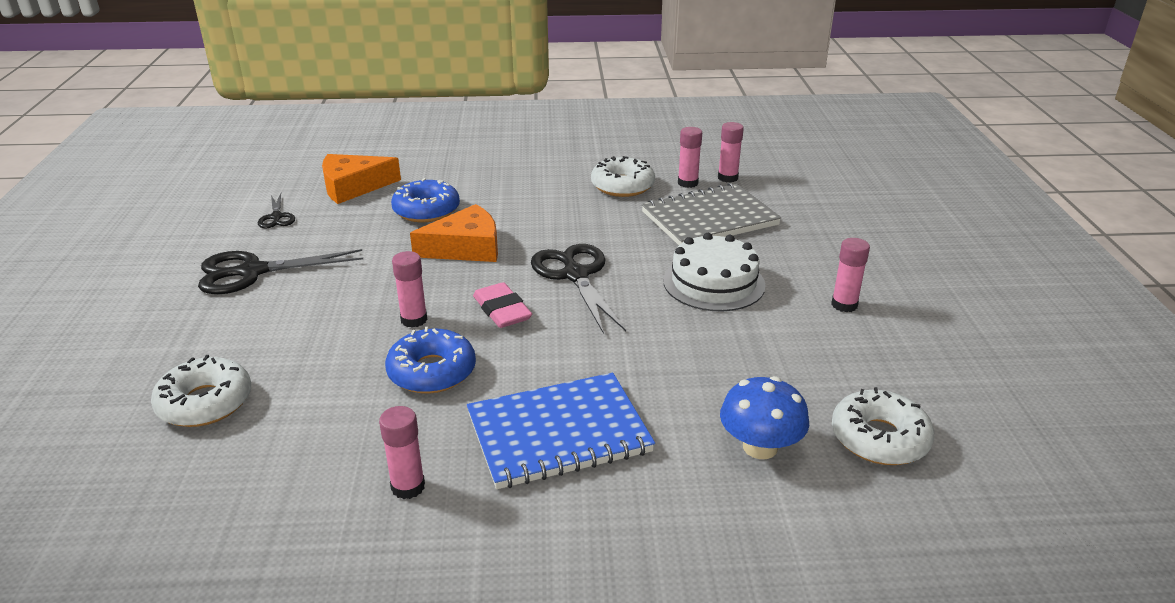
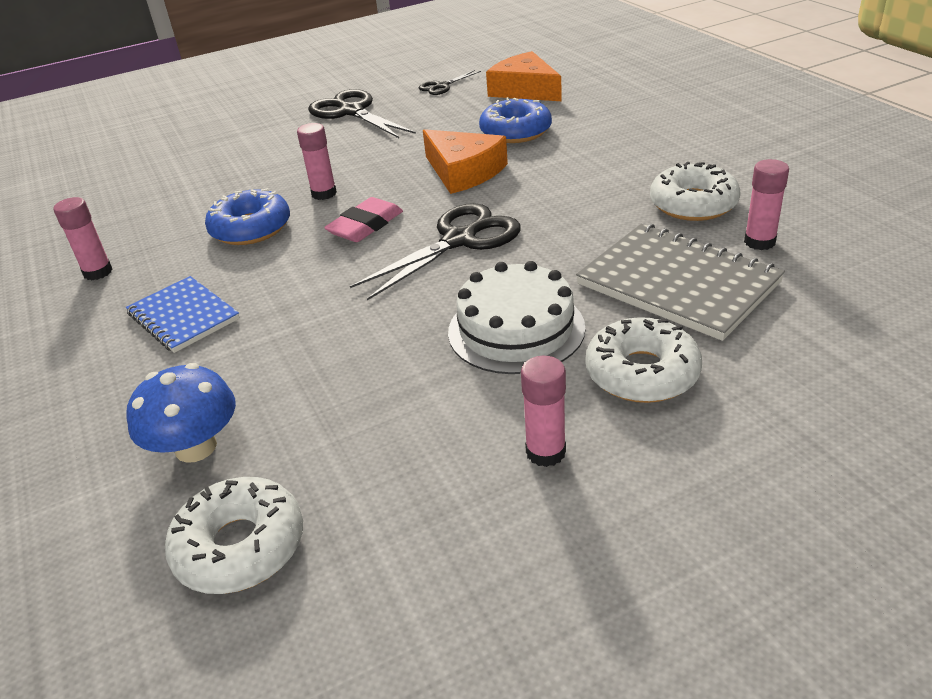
camera: 70 degrees right, 5 degrees up
white donut [151,355,251,427] -> white donut moved to [586,317,702,403]
blue notebook [467,373,655,489] -> blue notebook [126,276,240,353], size x0.63
pink glue stick [718,122,744,183] -> none

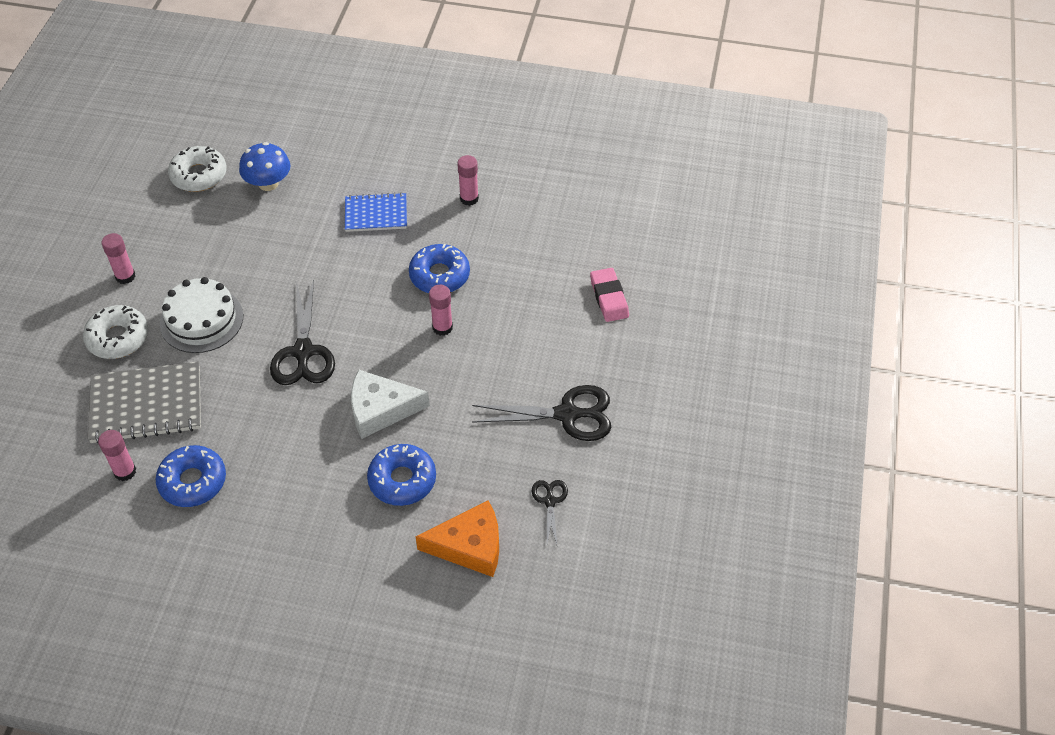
camera: 125 degrees right, 15 degrees up
pink eraser [324,197,403,242] -> pink eraser moved to [590,268,629,322]
orange cheese [423,129,508,194] -> white cheese [351,369,430,439]
white donut [650,162,741,221] -> blue donut [156,445,226,507]

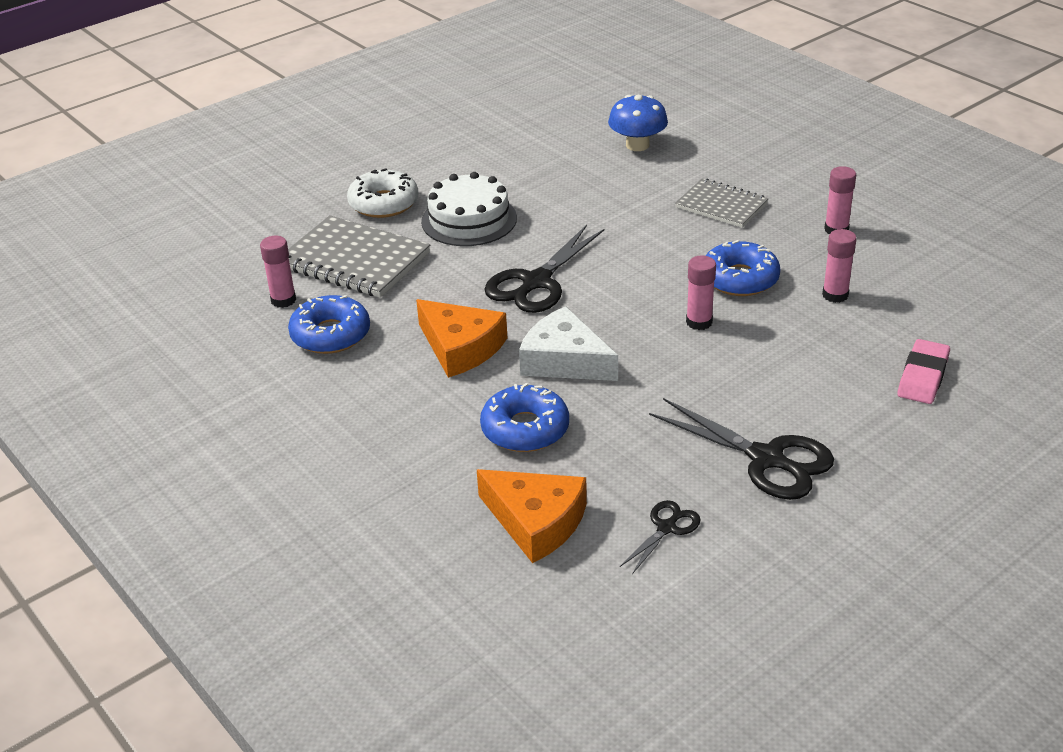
camera: 40 degrees right, 15 degrees down
pink glue stick [102,233,136,284] -> pink glue stick moved to [822,229,857,303]
white donut [168,146,227,192] -> none
blue notebook [345,192,407,232] -> grey notebook [675,179,769,228]
none -> orange cheese [416,299,507,378]

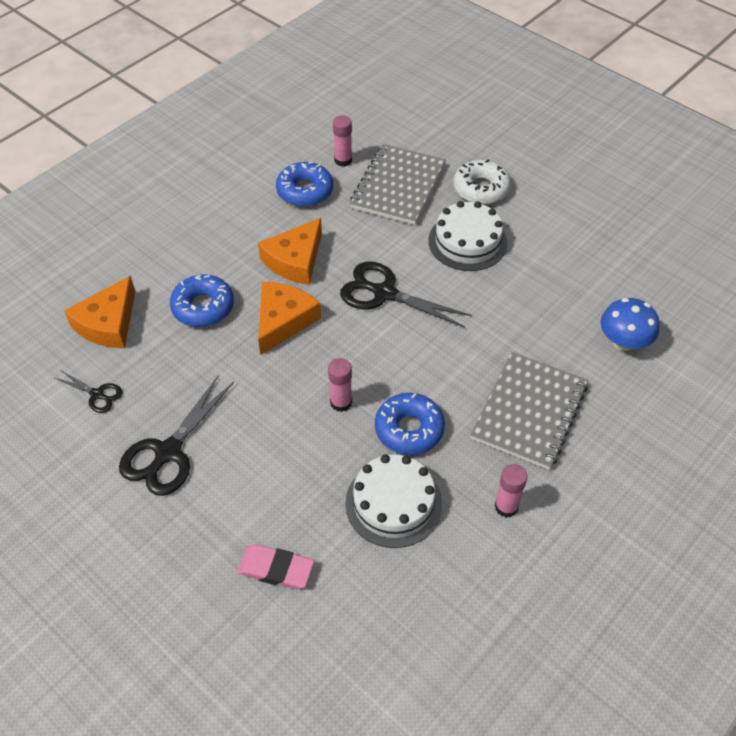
camera: 80 degrees right, 15 degrees up
white cheese [519,306,618,381] -> orange cheese [258,282,321,355]
grey notebook [675,179,769,228] -> grey notebook [471,352,588,470], size x1.58
pink glue stick [822,229,857,303] -> white cake [345,454,442,548]

